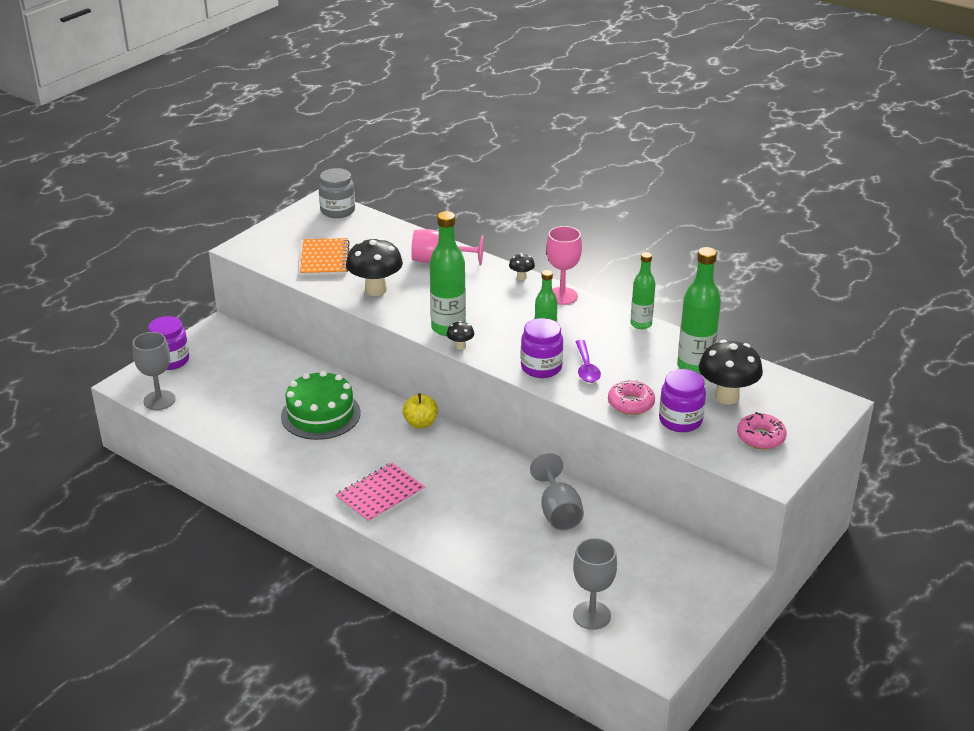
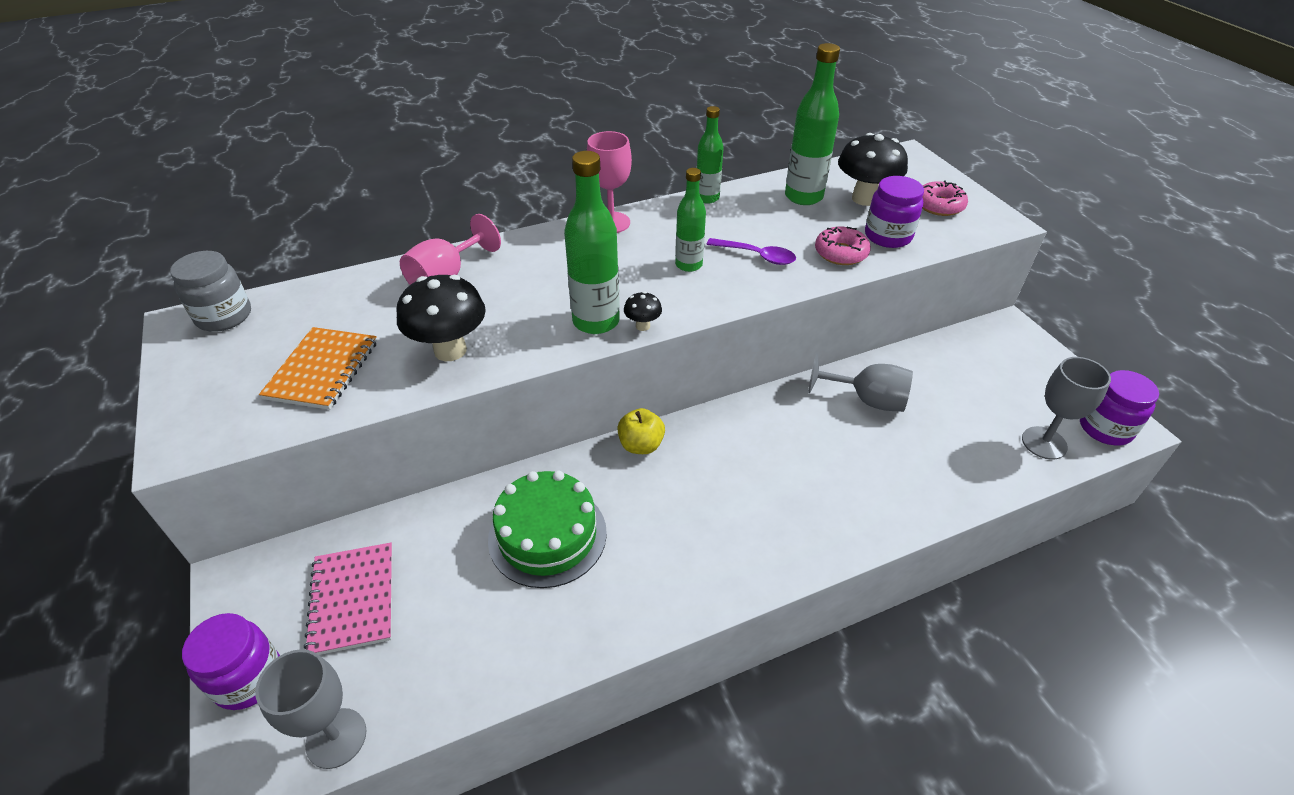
camera: 60 degrees left, 10 degrees up
orange notebook [300,238,350,276] -> orange notebook turned 75 degrees clockwise [259,327,377,410]
pink notebook [335,463,425,524] -> pink notebook moved to [304,543,393,655]
black mushroom [509,253,535,280] -> none
purple jar [521,318,563,378] -> purple jar moved to [1080,370,1159,446]

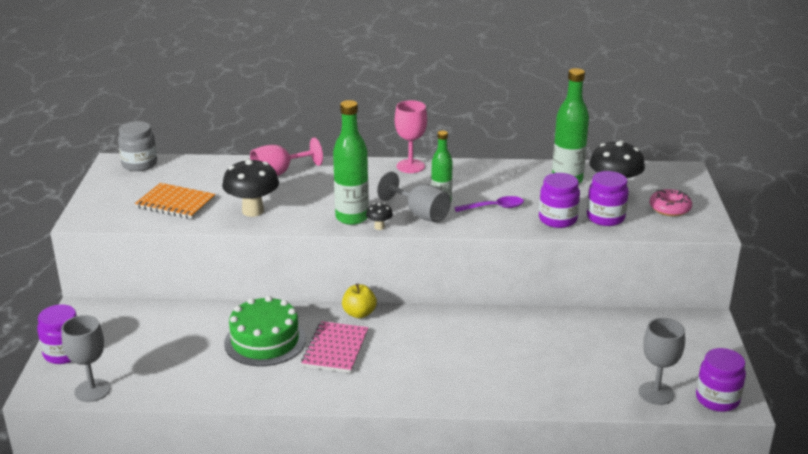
camera: 25 degrees right, 15 degrees down
orange notebook [259,327,377,410] -> orange notebook turned 75 degrees clockwise [135,183,216,219]
pink notebook [304,543,393,655] -> pink notebook moved to [301,321,368,373]
green bottle [696,106,724,204] -> none
purple spoon [706,238,796,265] -> purple spoon turned 60 degrees counterclockwise [454,196,524,212]
grey goblet [808,354,913,412] -> grey goblet moved to [377,172,451,223]
pink donut [815,227,871,265] -> purple jar [539,173,580,228]

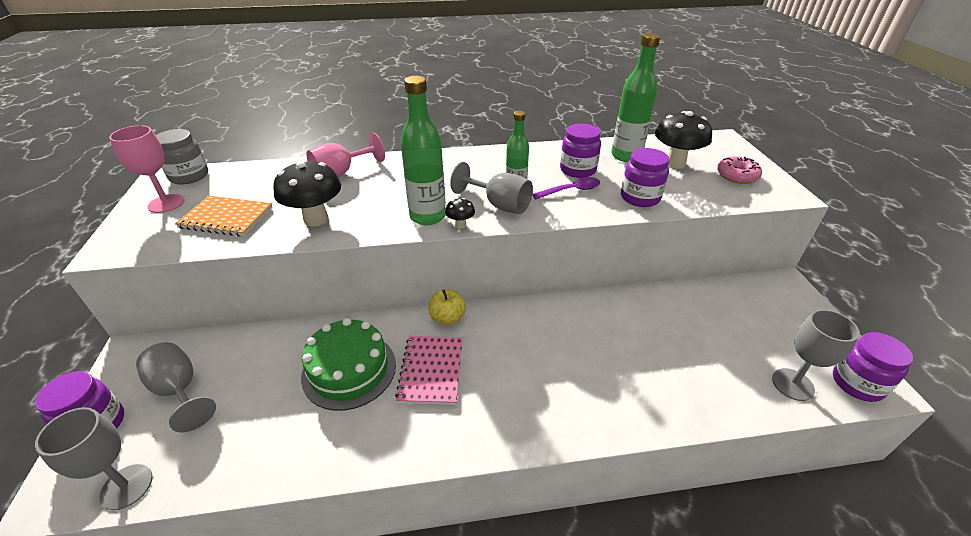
camera: 10 degrees left, 10 degrees up
pink goblet [395,100,427,173] -> pink goblet moved to [109,125,185,213]
purple jar [587,171,629,226] -> purple jar moved to [560,124,601,178]
none -> grey goblet [136,342,216,432]

